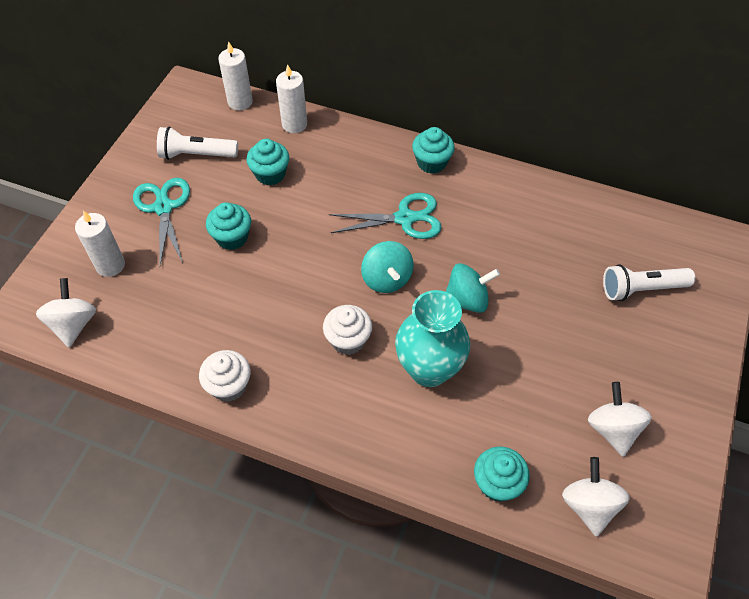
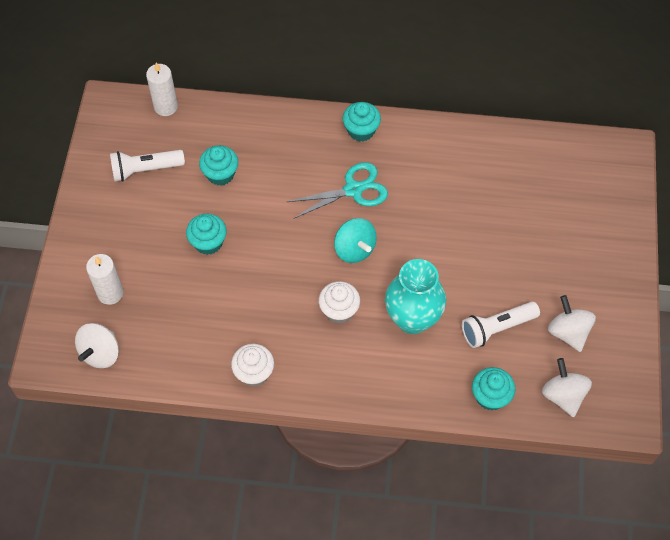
camera: 15 degrees left, 5 degrees up
white spinning top [36,278,96,348] -> white spinning top turned 135 degrees counterclockwise [75,323,119,368]
turquoise scissors [133,178,190,265] -> none
white candle [276,64,307,133] -> none
turquoise spinning top [446,263,500,313] -> none
white flashlight [603,264,695,301] -> white flashlight moved to [462,301,540,348]

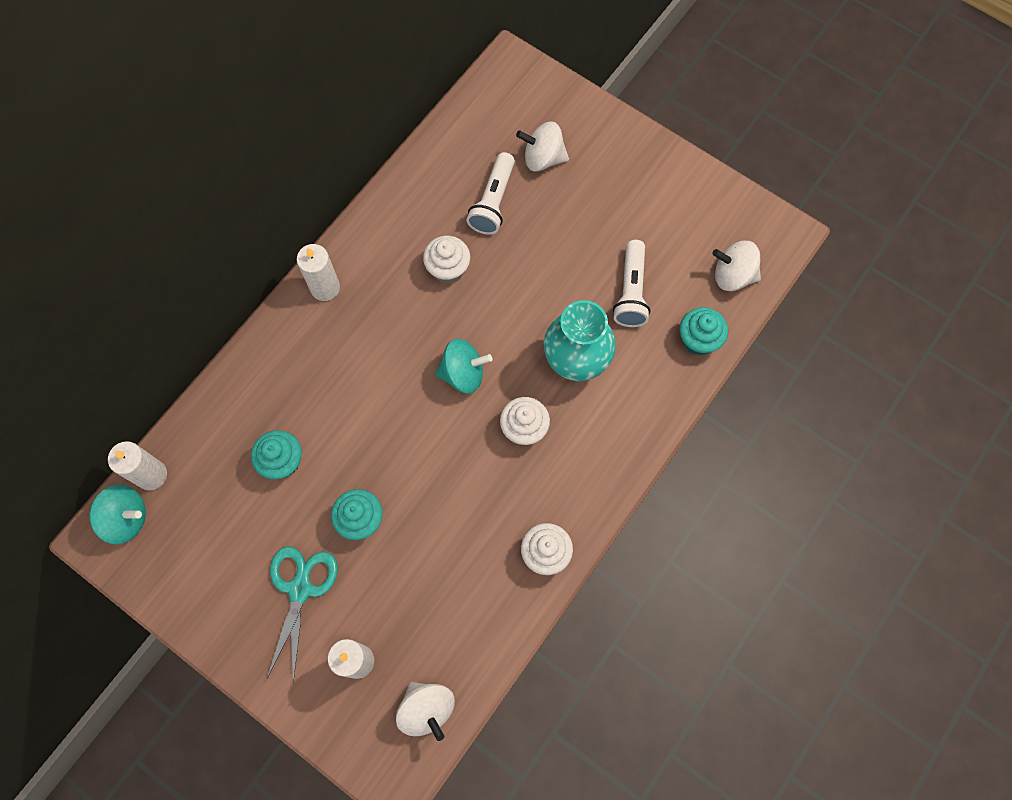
camera: 60 degrees left, 10 degrees up
white flashlight [110,150,185,182] -> white flashlight moved to [467,152,515,235]
turquoise scissors [287,162,388,218] -> turquoise scissors moved to [267,546,338,683]
turquoise cupcake [343,102,381,141] -> white candle [297,244,340,301]
white spinning top [548,295,596,352] -> white spinning top moved to [516,122,569,172]
none -> turquoise spinning top [89,485,146,545]
none -> white cupcake [423,236,470,284]

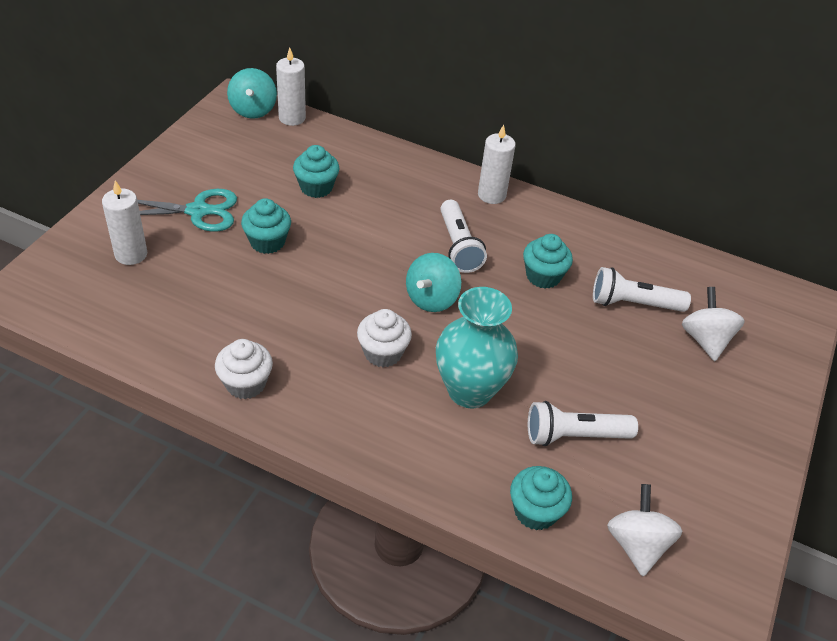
camera: 75 degrees right, 25 degrees down
white spinning top [396,682,455,741] -> none
white cupcake [423,236,470,284] -> turquoise cupcake [523,234,573,289]
turquoise spinning top [435,339,492,394] -> turquoise spinning top turned 45 degrees clockwise [406,253,461,312]
none -> white flashlight [440,200,487,273]

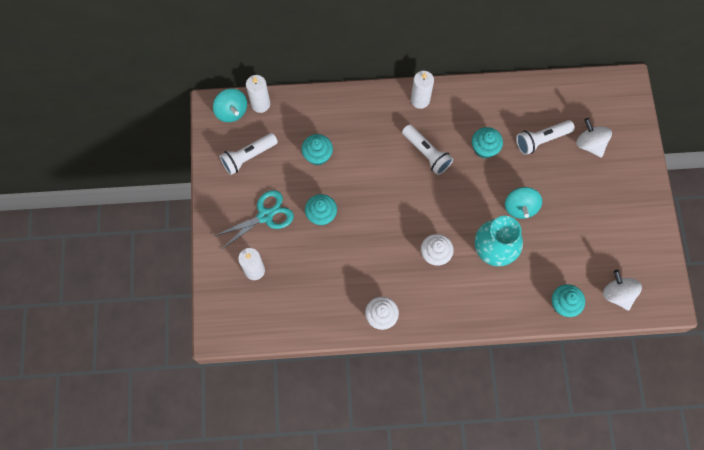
camera: 25 degrees left, 25 degrees up
turquoise spinning top [406,253,461,312] -> turquoise spinning top moved to [505,187,542,219]
white flashlight [528,401,638,446] -> white flashlight moved to [220,133,278,175]

